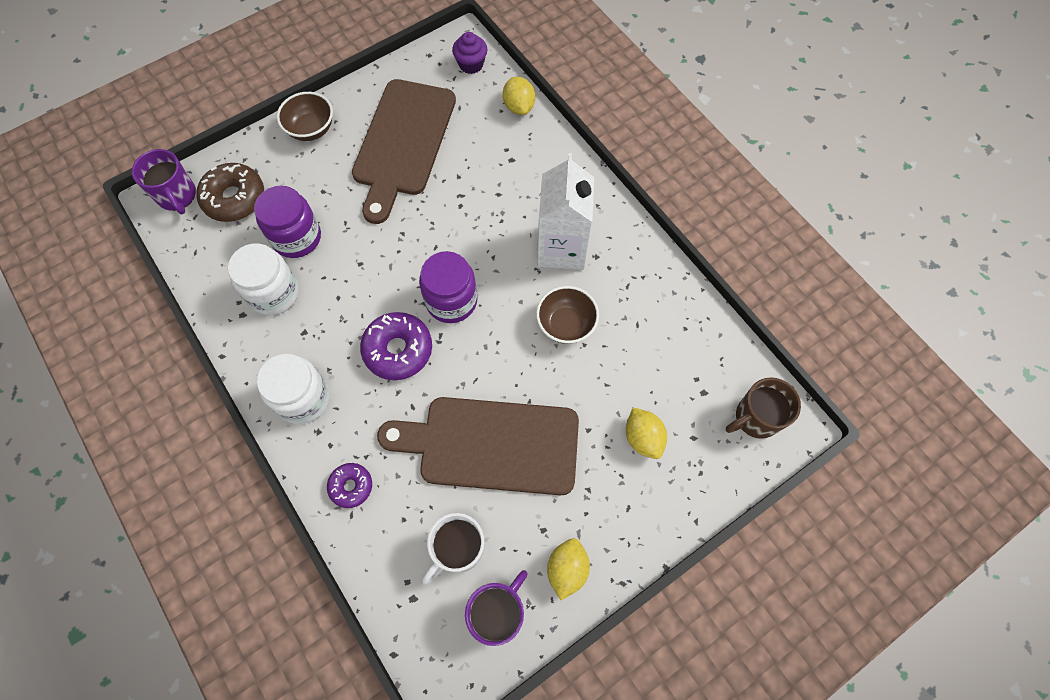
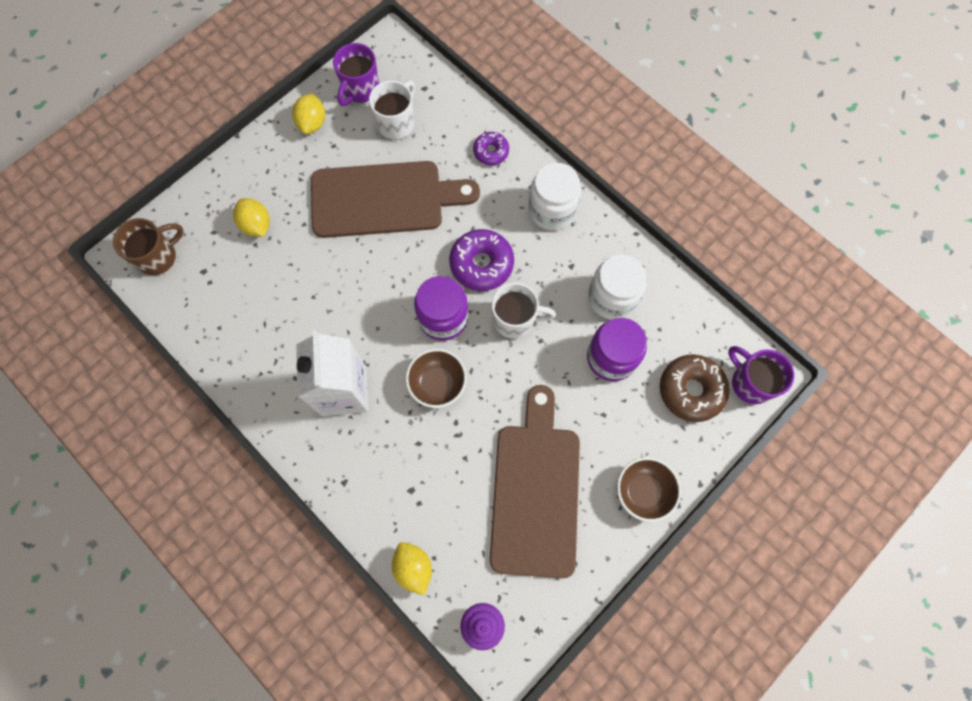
camera: 170 degrees right, 5 degrees up
brown bowl [536,286,599,344] -> brown bowl moved to [406,349,467,408]
none -> white mug [491,283,556,339]

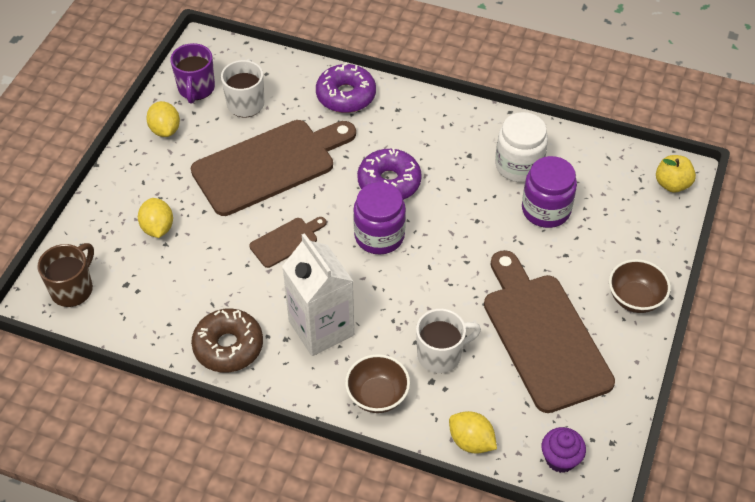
camera: 25 degrees left, 20 degrees down
yellow lemon [233,198,270,237] -> yellow lemon turned 45 degrees clockwise [138,198,173,238]
brown bowl [406,349,467,408] -> brown bowl moved to [345,354,410,413]
purple donut [473,132,509,165] -> purple donut [316,63,376,113], size x1.70
white mug [491,283,556,339] -> white mug moved to [416,309,481,373]
white jar [528,163,581,231] -> none
brown donut [660,354,730,422] -> brown donut moved to [191,309,263,373]
purple mug [728,346,794,404] -> yellow apple [656,155,696,192]
none -> brown cutting board [249,217,326,268]

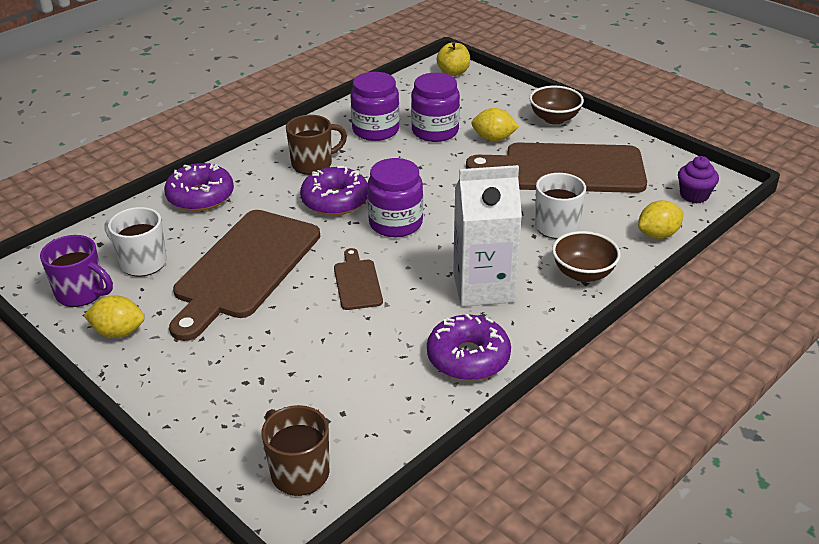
camera: 65 degrees left, 15 degrees down
yellow lemon [138,198,173,238] -> yellow lemon moved to [471,108,519,141]
brown cutting board [191,120,356,216] -> brown cutting board turned 150 degrees counterclockwise [169,210,320,341]
brown donut [191,309,263,373] -> purple donut [427,314,511,381]
white jar [495,112,548,182] -> purple jar [350,72,400,141]
none -> brown mug [286,115,347,175]

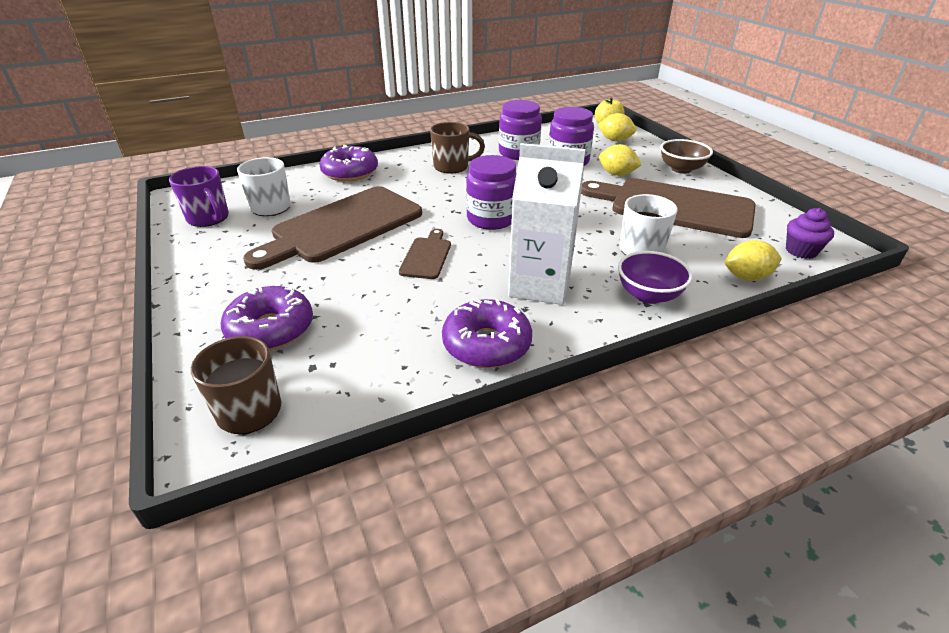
camera: 20 degrees right, 0 degrees up
yellow lemon [84,295,145,338] -> yellow lemon moved to [598,113,636,142]
purple donut [300,166,368,216] -> purple donut moved to [221,286,313,351]
brown bowl [552,231,621,282] -> purple bowl [618,251,693,304]

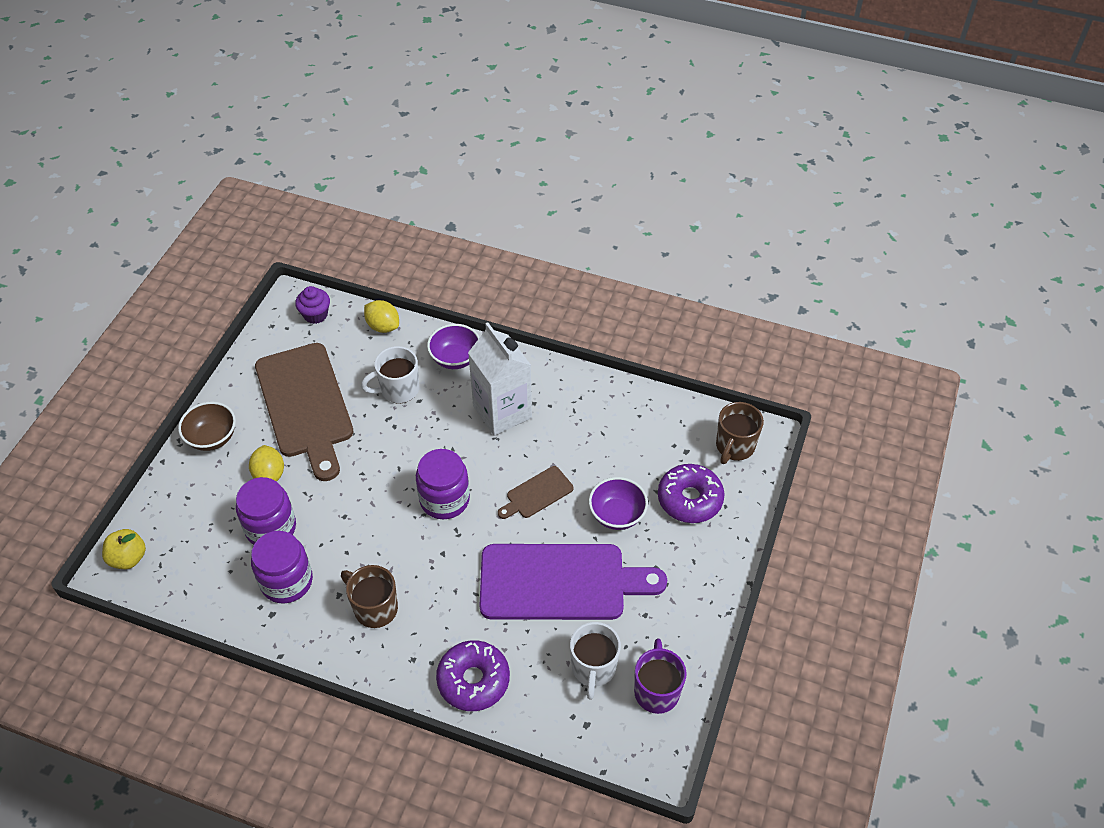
camera: 135 degrees left, 15 degrees up
brown cutting board [243,186,422,270] -> purple cutting board [480,544,667,620]
purple donut [442,299,532,368] -> none
yellow lemon [598,113,636,142] -> none
none -> purple bowl [589,477,648,530]

